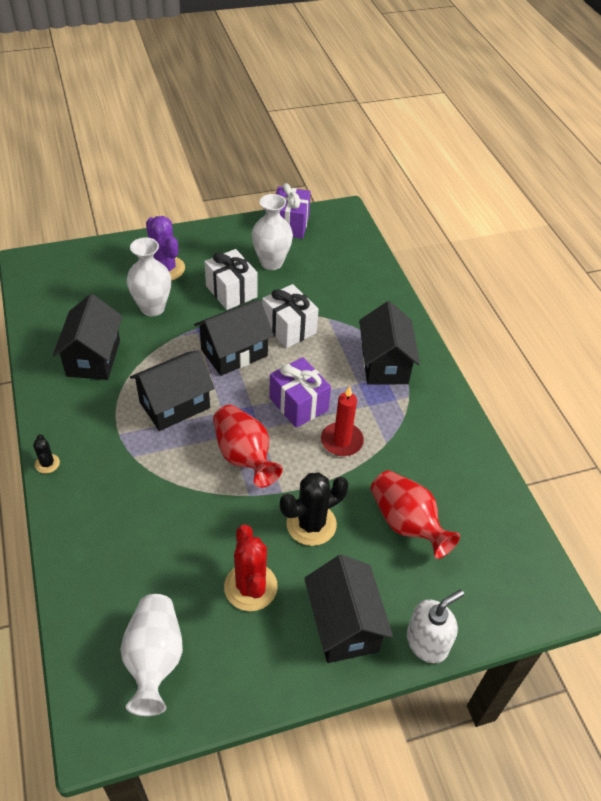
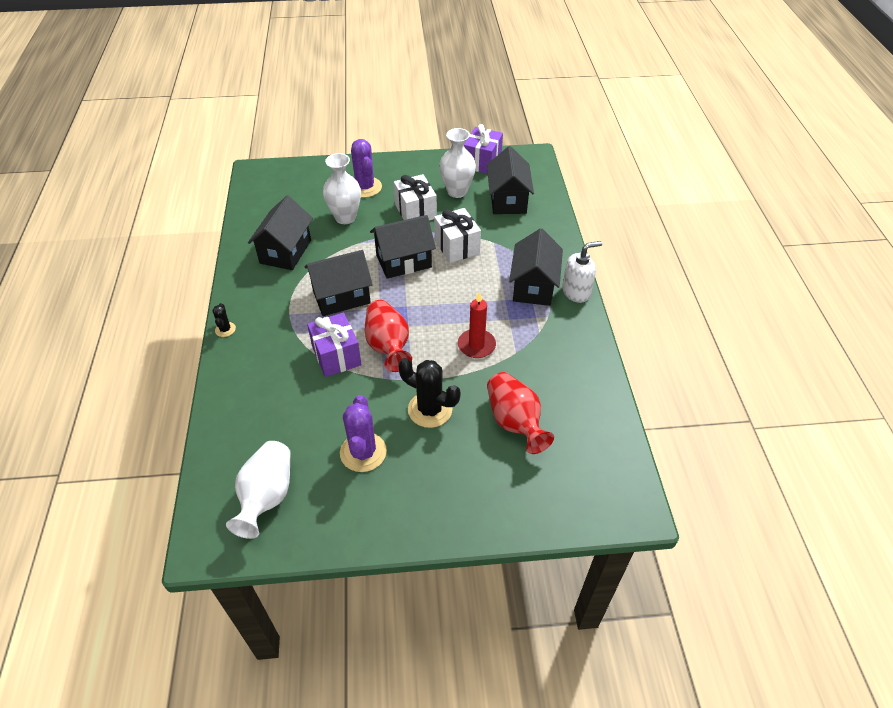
camera: 15 degrees right, 0 degrees up
red cactus [224,525,278,611] -> purple cactus [340,395,387,472]
purple gift [269,357,331,428] -> purple gift moved to [307,312,361,377]
black cactus [280,472,349,546] -> black cactus turned 45 degrees clockwise [398,358,461,428]
black house [304,555,393,663] -> black house moved to [487,146,534,214]
white soap dispenser [407,590,464,663] -> white soap dispenser moved to [562,241,602,303]

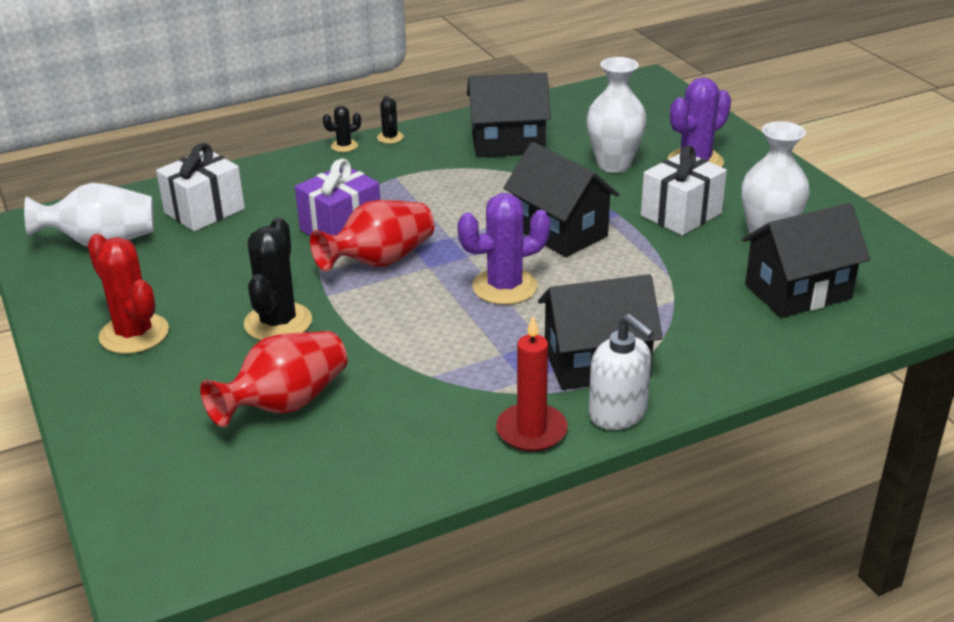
camera: 70 degrees right, 15 degrees down
black house [305,250,373,316] -> none
purple cactus [340,395,387,472] -> purple cactus moved to [457,193,551,305]
white gift [434,208,481,263] -> white gift moved to [156,143,245,231]
red candle [458,291,496,358] -> red candle moved to [496,316,568,451]
purple gift [464,124,503,174] -> none
none -> red cactus [87,234,169,354]
none -> black cactus [377,96,404,144]

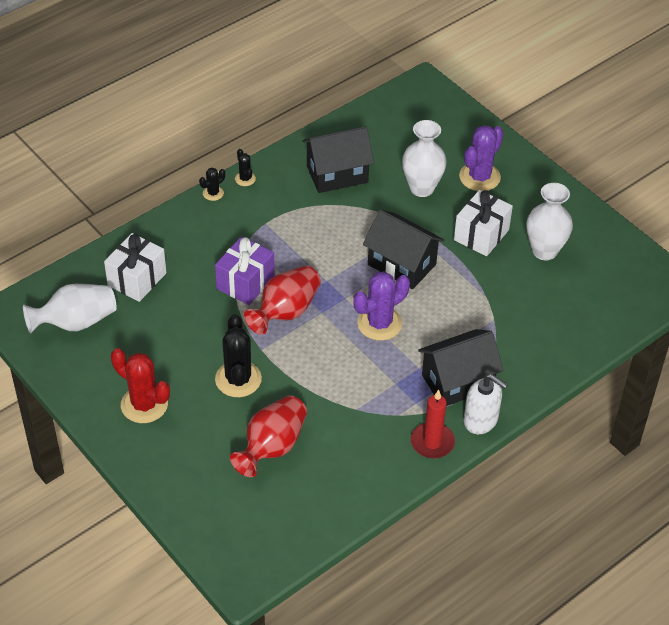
camera: 15 degrees left, 15 degrees up
black house [742,203,870,318] -> none

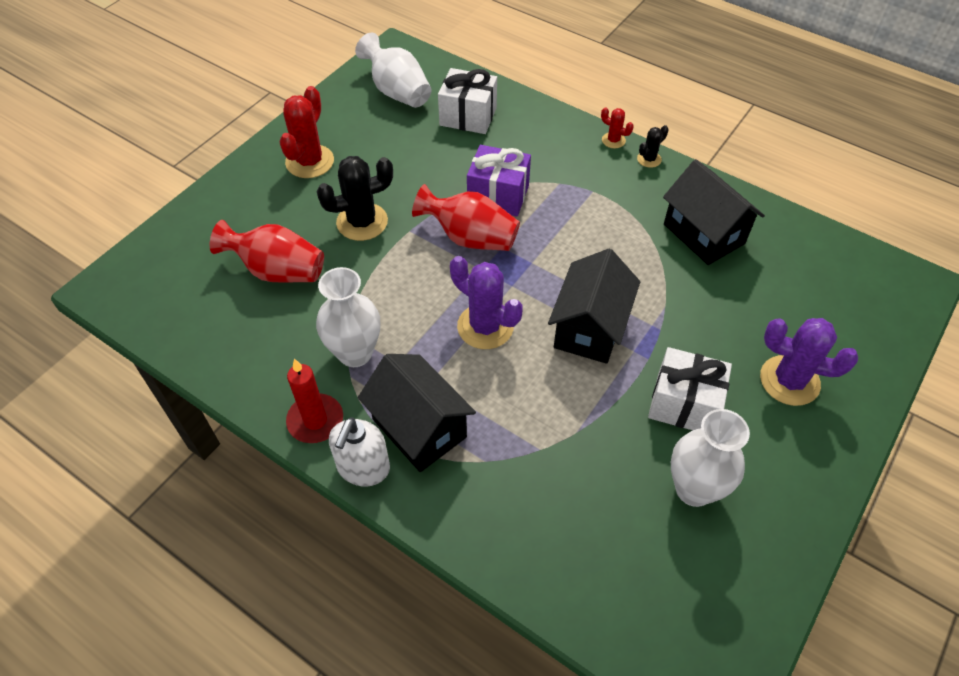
camera: 75 degrees right, 5 degrees up
black cactus [199,167,225,201] -> red cactus [601,108,634,148]
white vase [402,120,447,197] -> white vase moved to [316,267,380,367]

